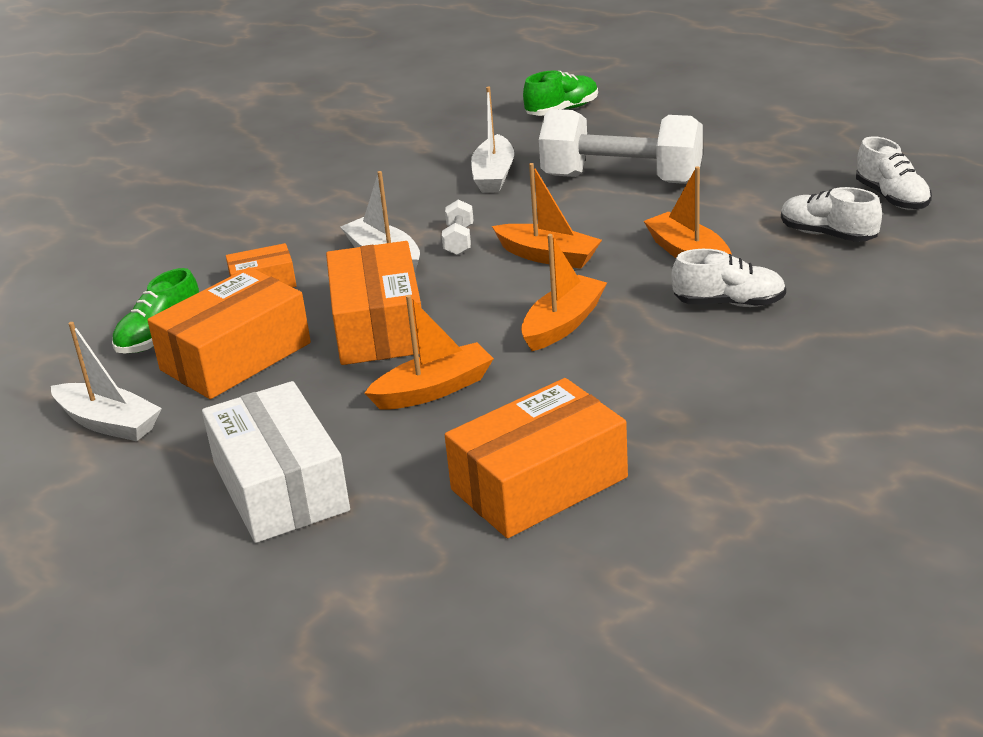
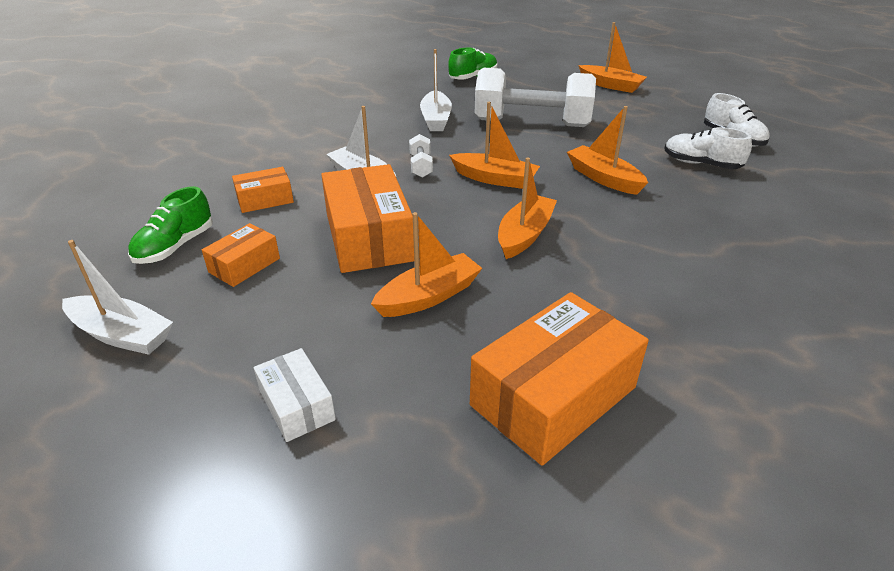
camera: 10 degrees left, 5 degrees up
orange box [147,267,311,399] -> orange box [202,223,280,287], size x0.52
white box [202,381,350,543] -> white box [254,348,336,442], size x0.52
white shoe [671,249,786,307] -> none
none -> orange boat [578,22,647,93]

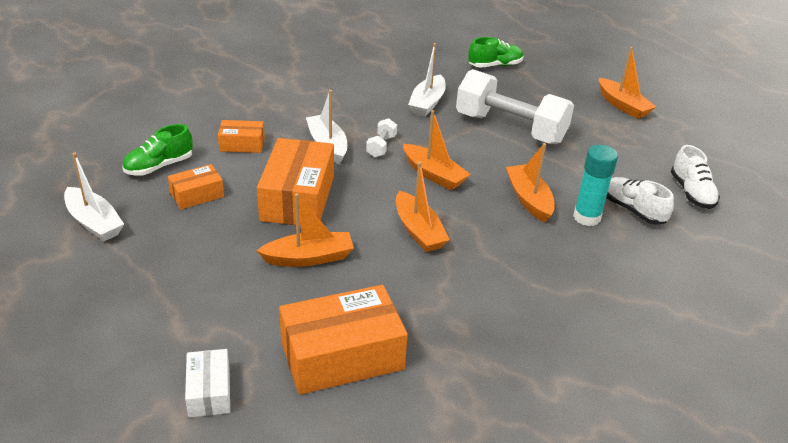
camera: 20 degrees right, 0 degrees up
white box [254,348,336,442] -> white box moved to [185,349,230,418]
orange boat [498,157,557,259] -> orange boat turned 105 degrees clockwise [396,162,450,252]
none -> turquoise glue stick [573,145,618,226]

